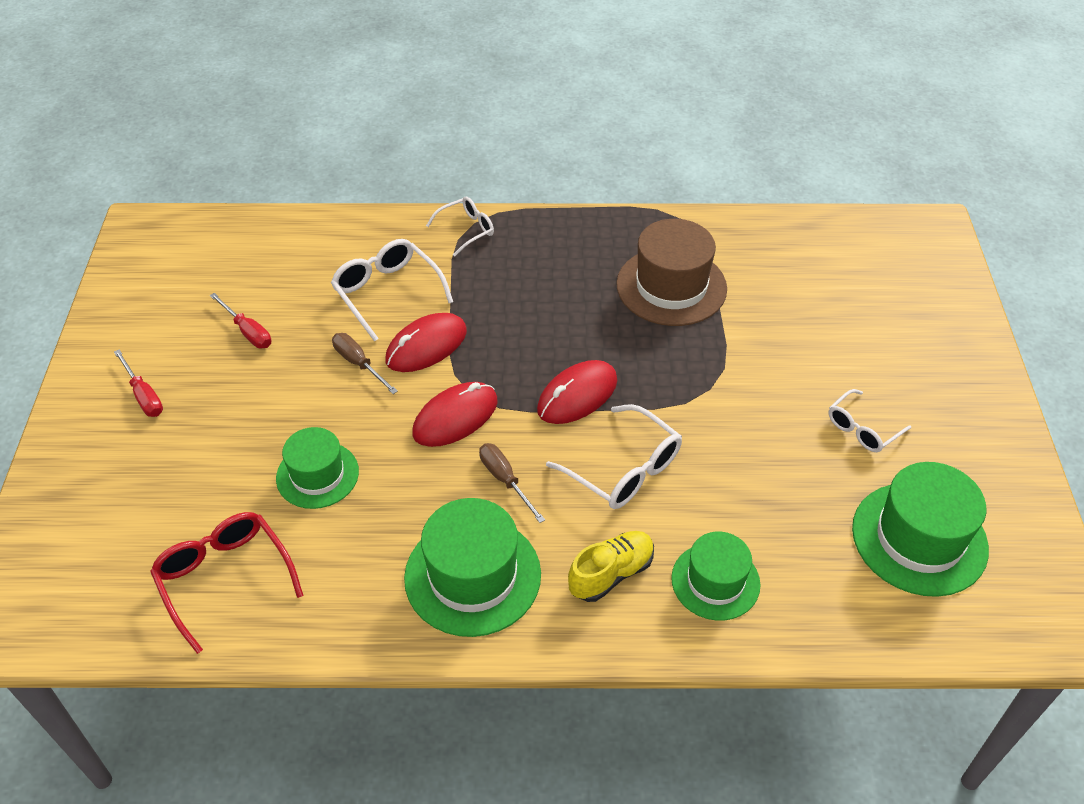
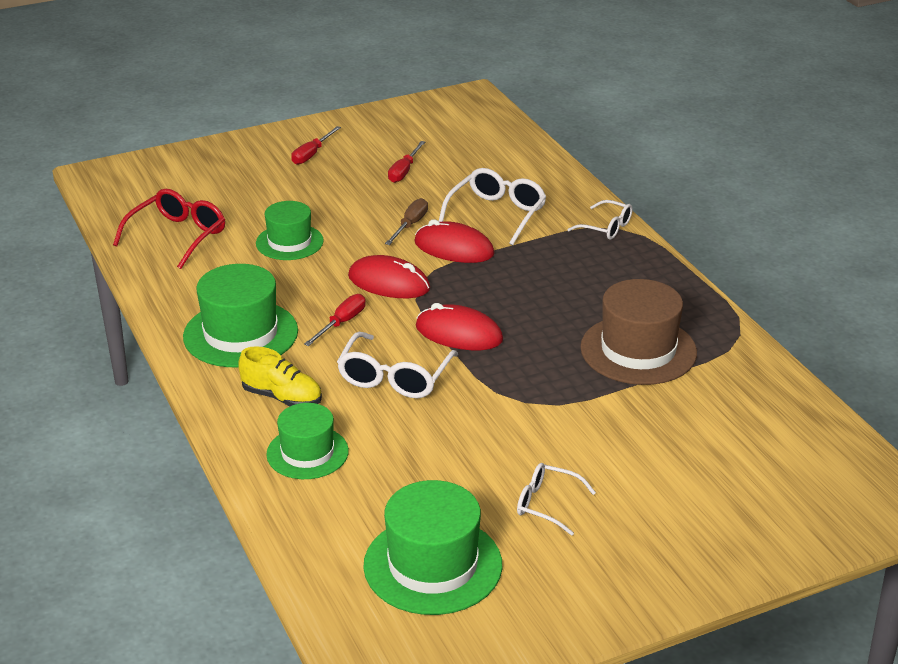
camera: 65 degrees right, 15 degrees down
brown screwdriver [479,443,545,523] -> red screwdriver [304,294,366,346]

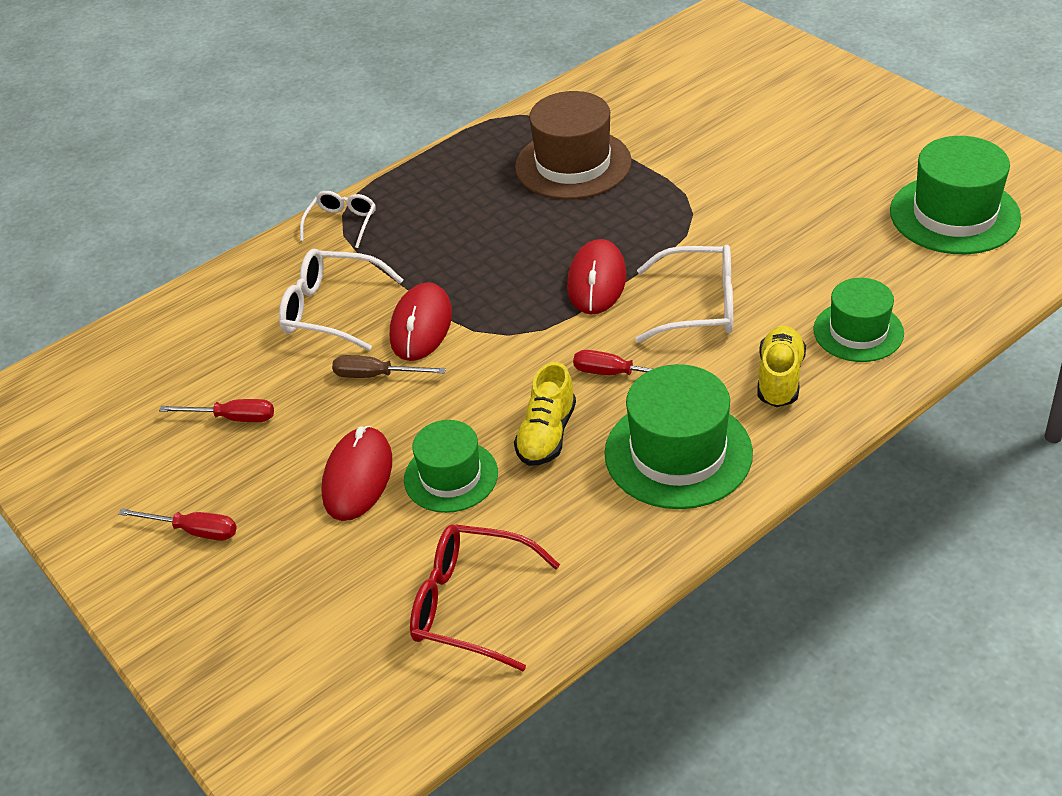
camera: 100 degrees left, 10 degrees up
red mouse [348,255,430,298] -> red mouse moved to [321,426,392,521]
white glasses [517,463,596,536] -> none
none -> yellow shoe [514,362,576,466]

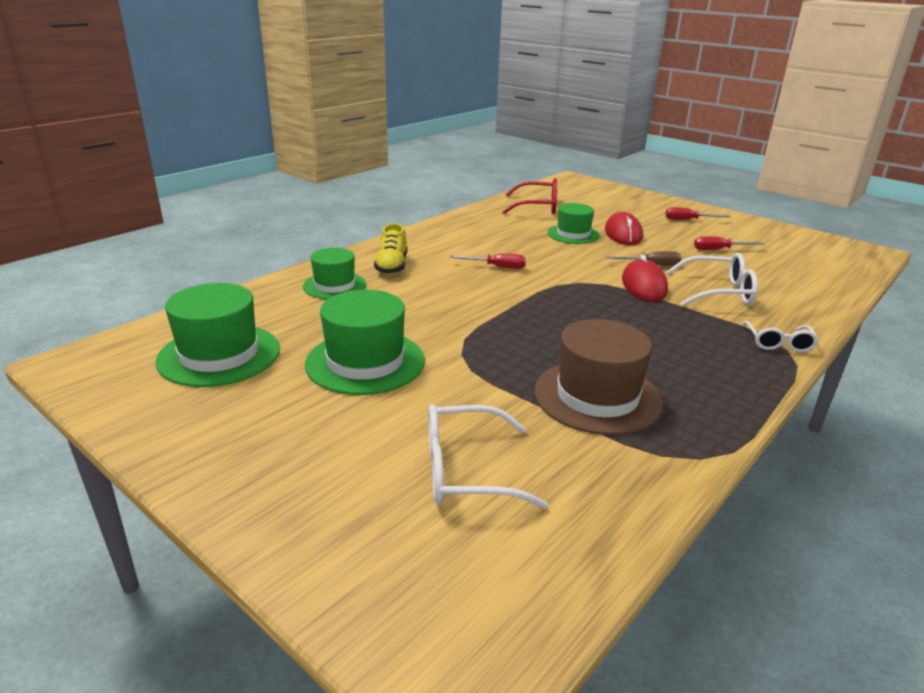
camera: 165 degrees right, 15 degrees down
yellow shoe [514,362,576,466] -> none
red mouse [567,239,626,314] -> none
green hat [604,364,753,509] -> green hat moved to [305,290,425,395]
white glasses [635,245,733,343] -> white glasses moved to [428,404,548,509]

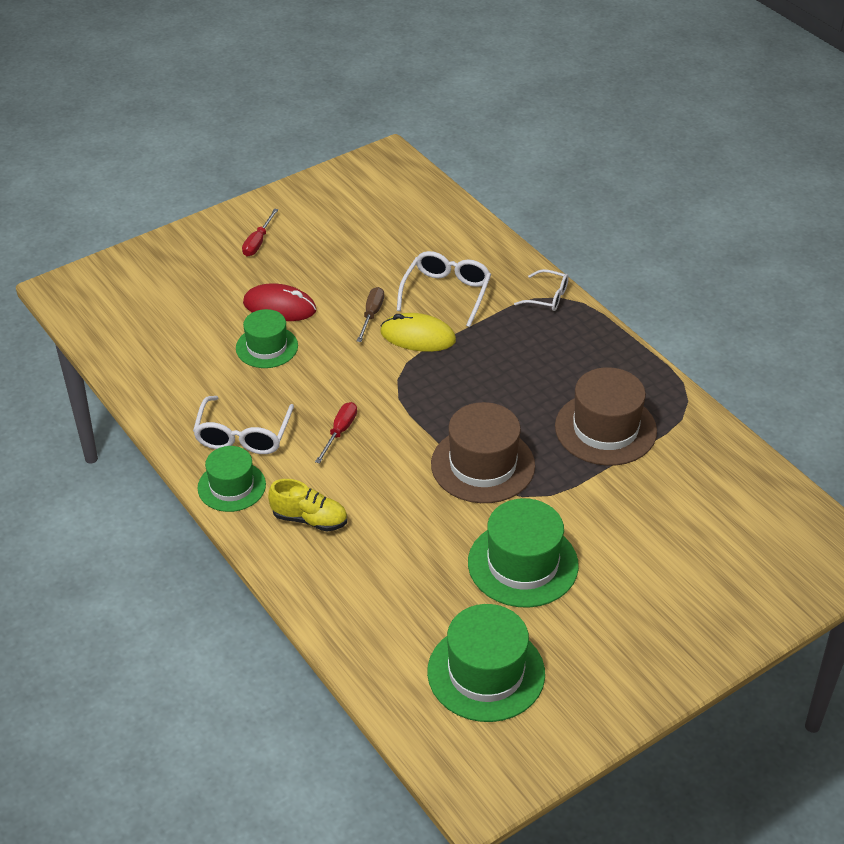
camera: 75 degrees left, 15 degrees up
green hat [303,248,366,299] -> green hat moved to [197,446,266,512]
white glasses [428,404,548,509] -> white glasses moved to [193,396,294,454]
red glasses [502,178,557,214] -> none
red mouse [622,255,668,302] -> yellow mouse [380,313,456,352]
red screwdriver [694,236,764,250] -> none
none -> brown hat [431,402,535,503]

